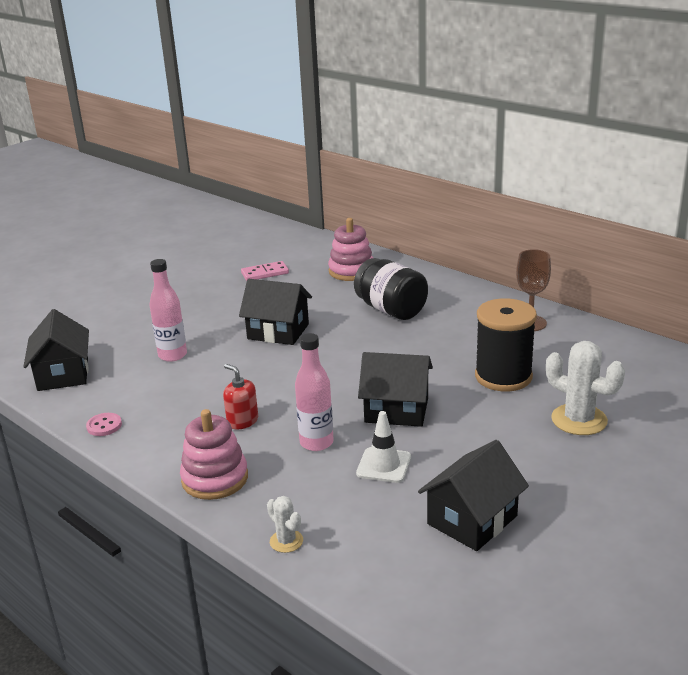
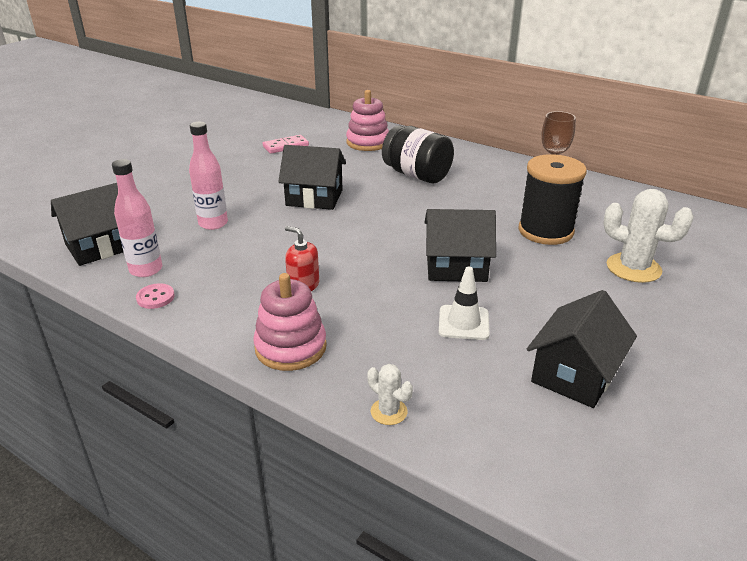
camera: 10 degrees left, 5 degrees up
black house [23,309,89,391] -> black house turned 75 degrees clockwise [51,183,123,266]
pink bottle [295,333,334,451] -> pink bottle moved to [112,159,162,277]

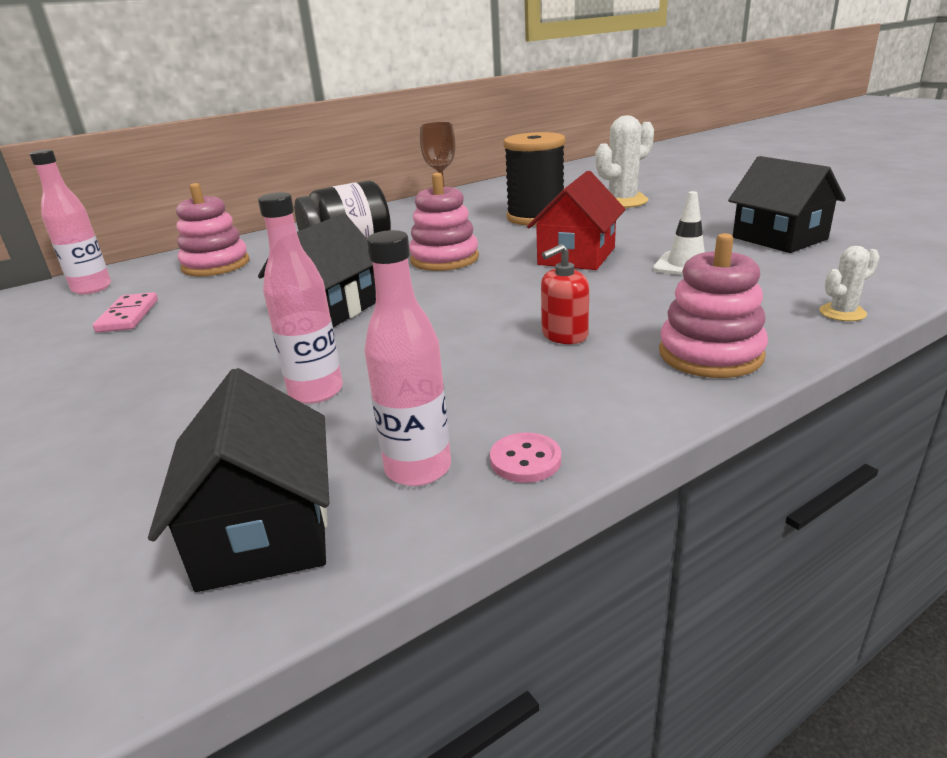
camera: 65 degrees left, 5 degrees down
black house [424,209,496,282] -> red house [527,171,625,270]
none -> pink bottle [29,149,111,294]
none -> pink stacking toy [409,173,479,271]

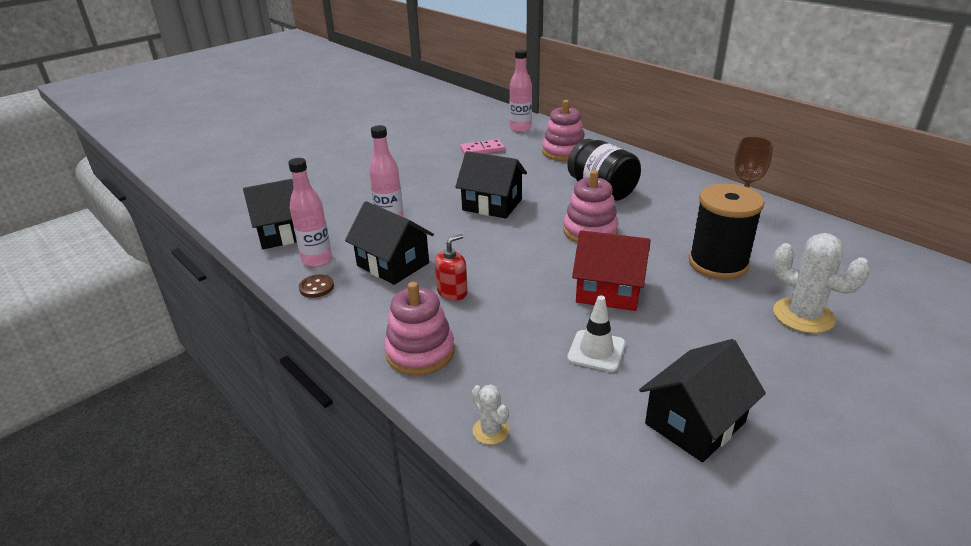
camera: 80 degrees right, 5 degrees up
pink button [490,432,561,483] -> brown button [299,274,334,298]
red soap dispenser [541,244,589,344] -> red soap dispenser turned 90 degrees clockwise [435,234,468,301]
none -> black house [345,201,434,285]

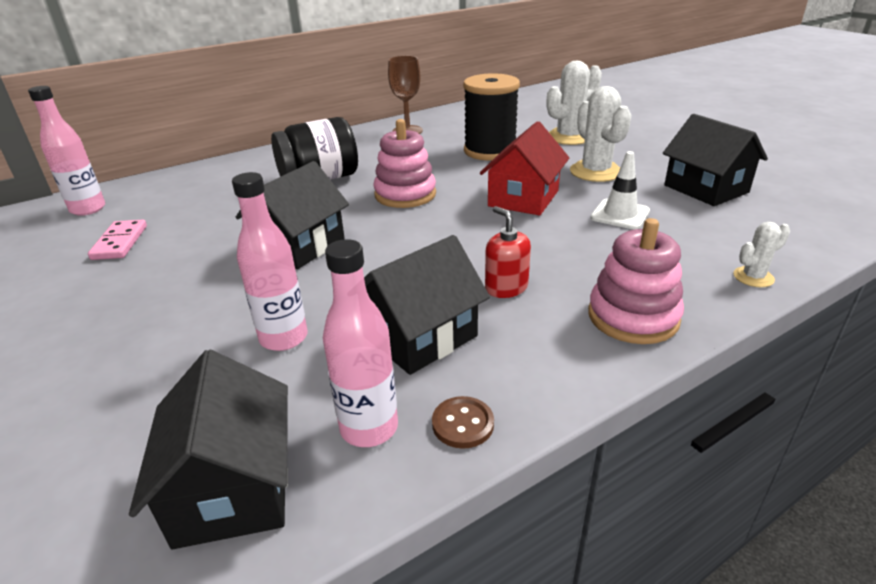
camera: 80 degrees left, 0 degrees up
pink stacking toy [542,100,585,161] -> none
none -> white cactus [570,86,631,182]

